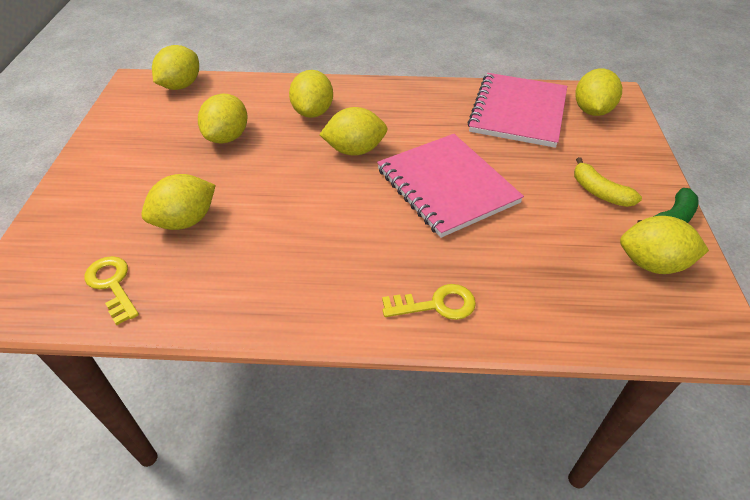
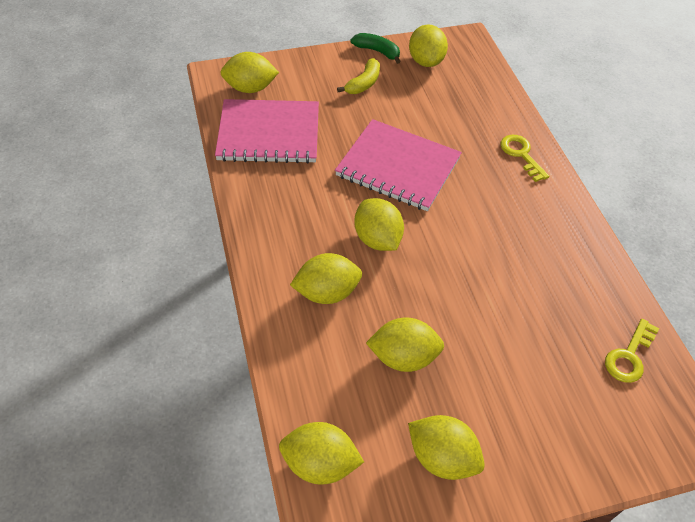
camera: 110 degrees left, 5 degrees up
yellow lemon [141,174,216,230] -> yellow lemon moved to [408,415,485,480]
pink notebook [377,134,524,238] -> pink notebook turned 75 degrees clockwise [335,119,462,211]

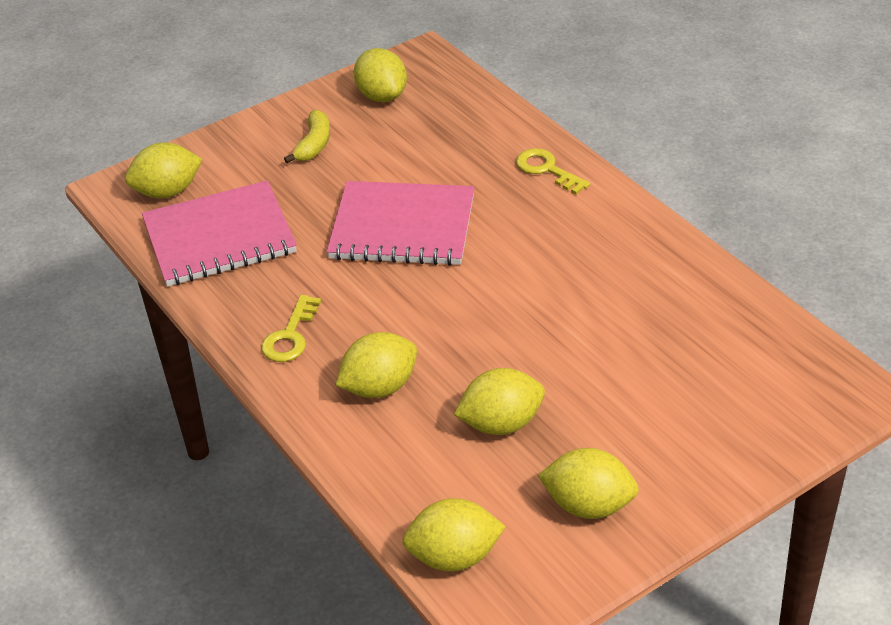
camera: 15 degrees left, 10 degrees down
green banana [350,33,401,64] -> none
yellow lemon [354,198,404,251] -> none
yellow key [605,319,659,383] -> yellow key moved to [261,295,321,362]

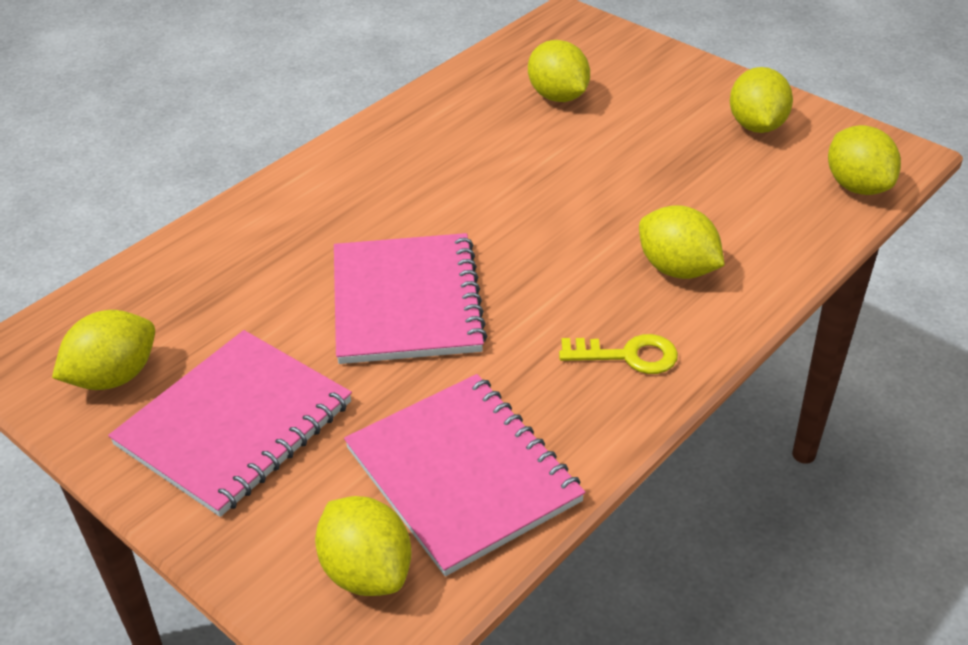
camera: 105 degrees left, 0 degrees up
yellow banana [284,110,330,163] -> pink notebook [108,330,352,517]
yellow lemon [454,368,545,435] -> yellow lemon moved to [528,40,590,102]
yellow key [516,148,590,195] -> none

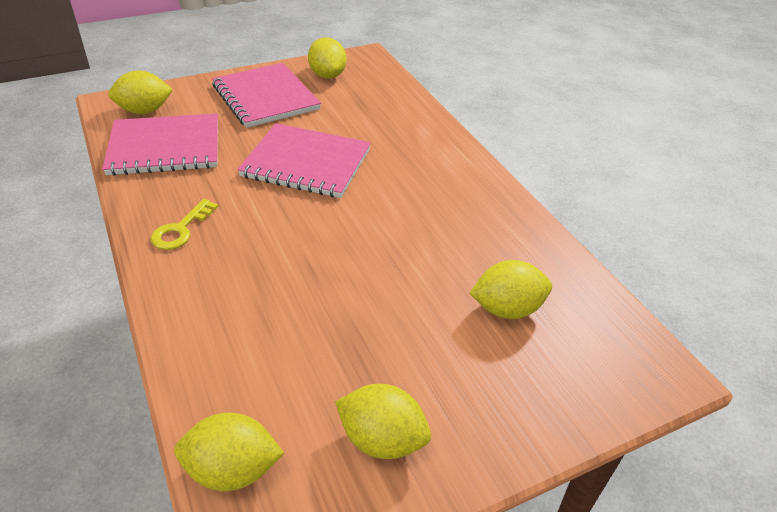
camera: 110 degrees right, 0 degrees up
yellow lemon [639,205,725,279] -> none

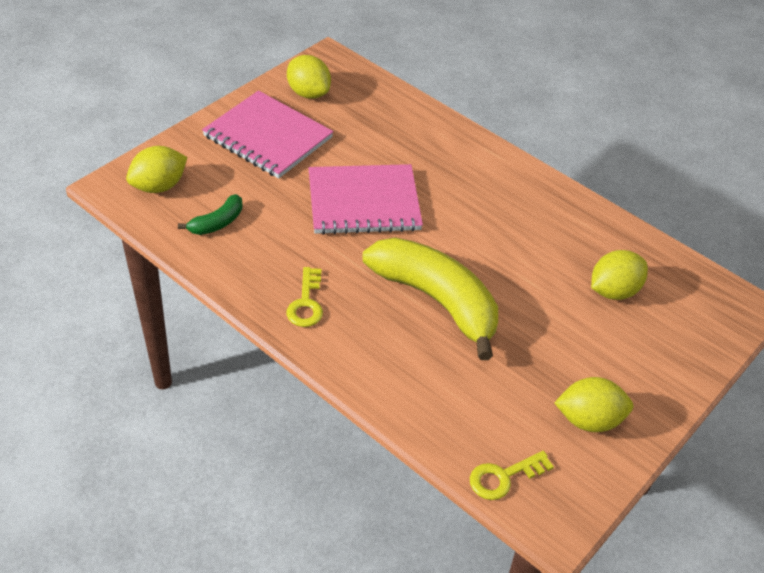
camera: 25 degrees left, 5 degrees up
pink notebook [102,113,218,176] -> green banana [178,194,243,235]
yellow lemon [174,413,284,491] -> yellow key [470,451,554,500]
none -> yellow banana [363,237,498,360]

